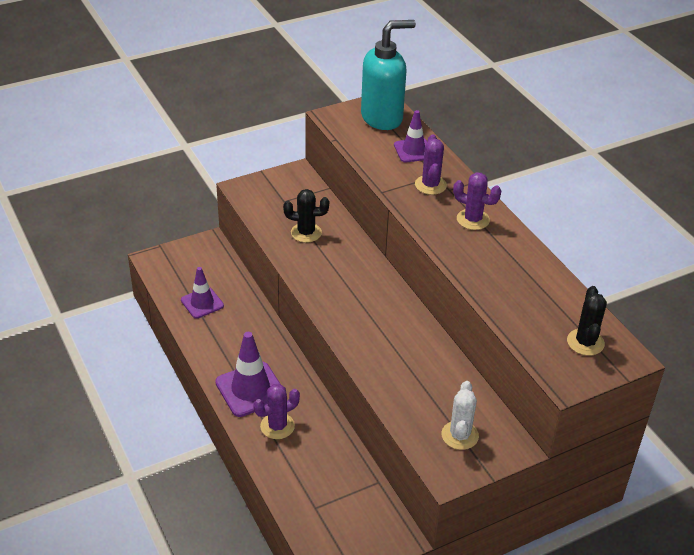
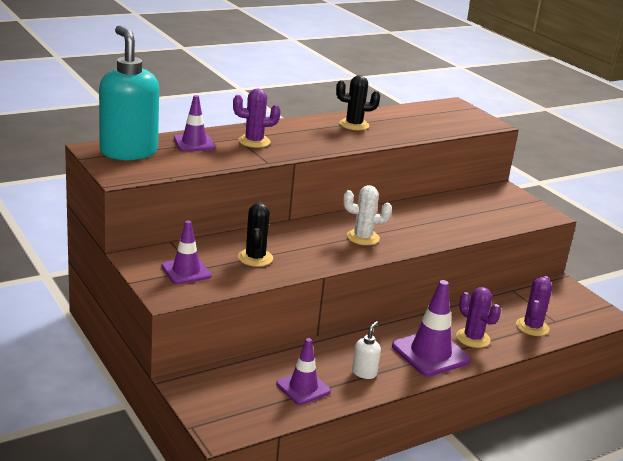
camera: 95 degrees left, 15 degrees down
white cactus [441,381,479,450] -> white cactus moved to [343,185,392,245]
purple cactus [453,172,501,230] -> purple cactus moved to [516,276,552,336]
black cactus [567,286,607,356] -> black cactus moved to [336,75,380,130]
none -> purple traffic cone [161,220,212,284]
none -> white soap dispenser [352,321,381,379]

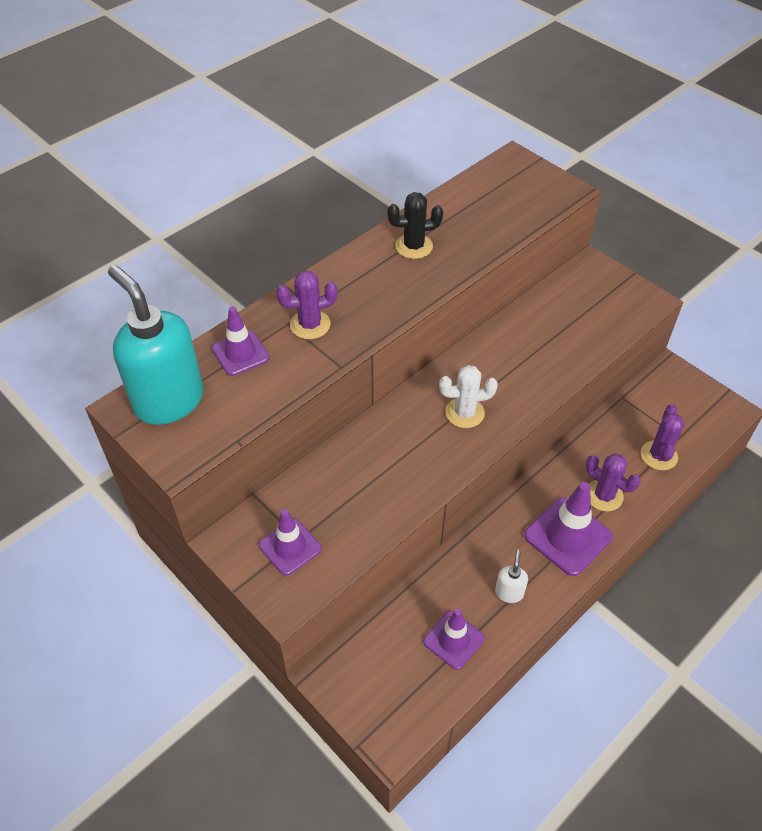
camera: 10 degrees left, 25 degrees up
black cactus [238,202,273,267] -> none

